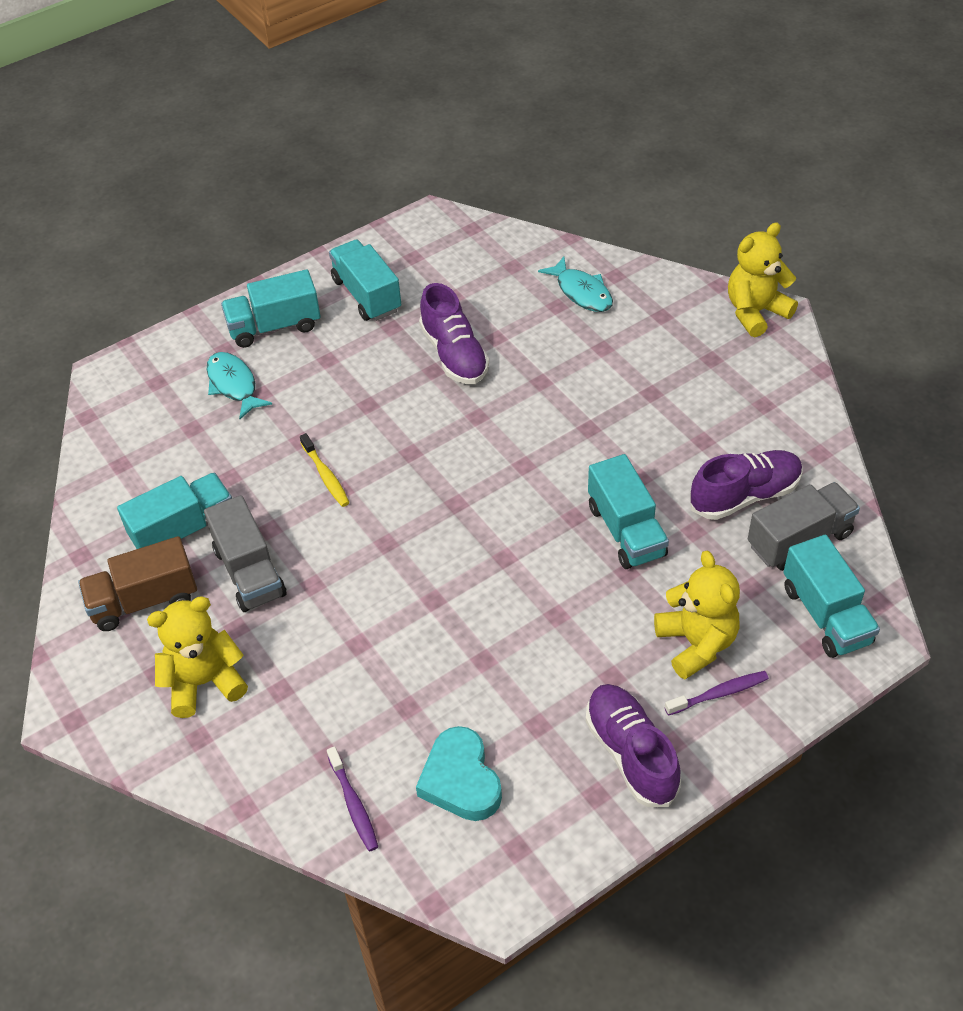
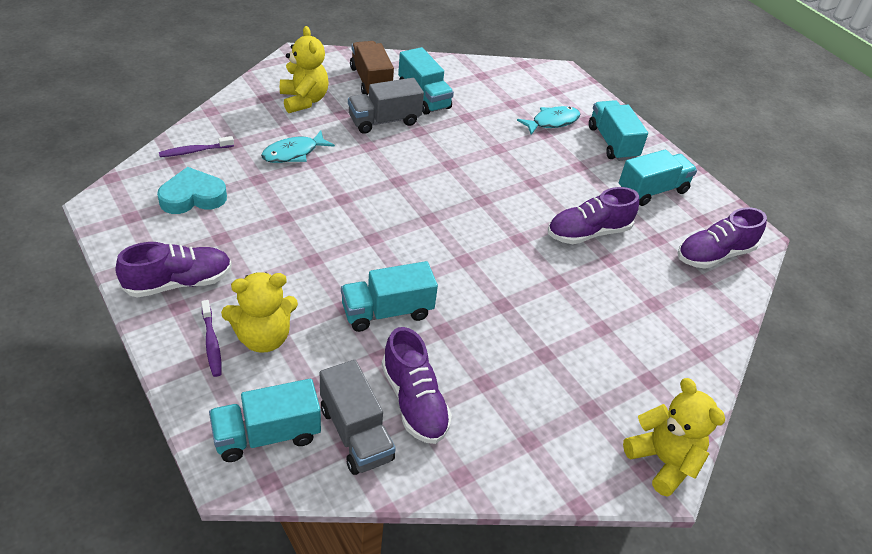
camera: 85 degrees right, 5 degrees down
yellow toothbrush [300,433,350,507] -> none
turquoise fish [538,256,613,312] -> turquoise fish moved to [261,131,335,163]
none -> purple shoe [677,207,767,269]

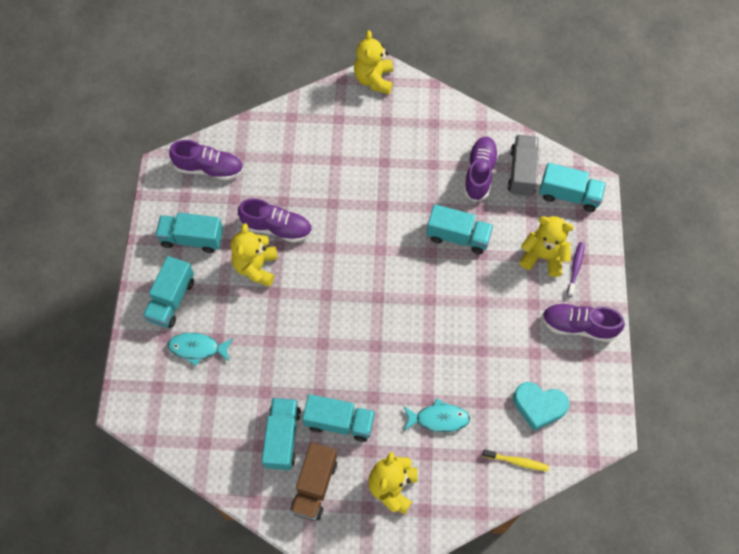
camera: 140 degrees left, 20 degrees up
purple toothbrush [159,136,234,157] -> yellow toothbrush [483,449,549,471]
grey truck [348,78,424,134] -> turquoise truck [302,394,375,442]
none -> yellow teddy bear [231,223,278,287]

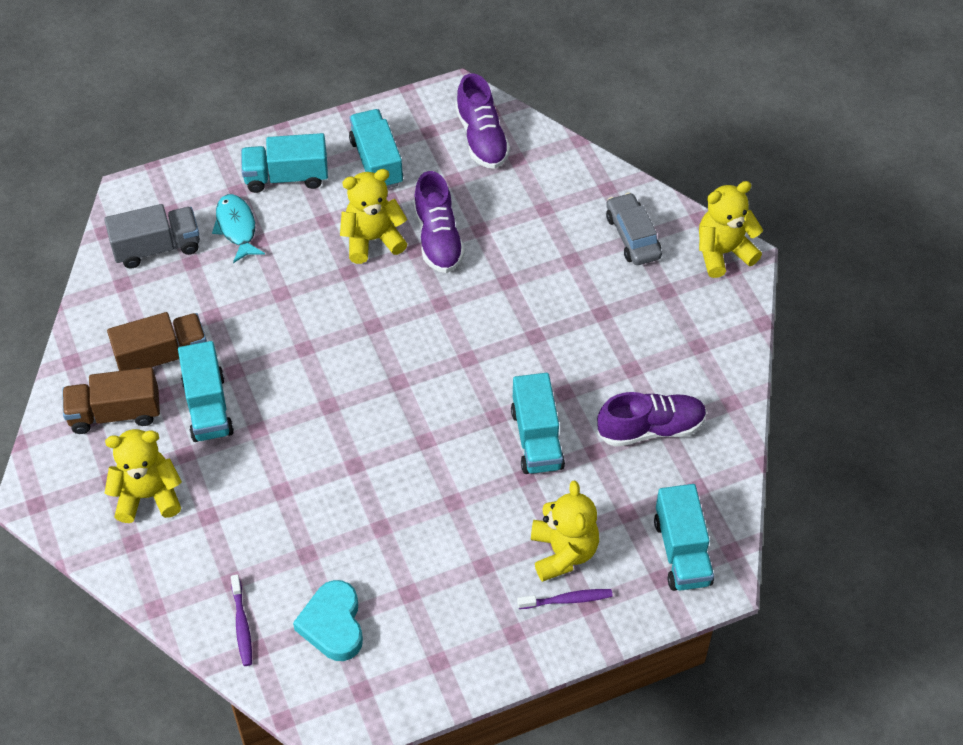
camera: 65 degrees right, 10 degrees down
turquoise truck [262,398,301,470] -> brown truck [107,312,207,371]
turquoise fish [404,398,470,432] -> none
yellow toothbrush [483,449,549,471] -> purple toothbrush [231,574,252,666]
grey truck [507,135,540,197] -> grey truck moved to [104,204,200,269]
purple shoe [542,303,625,342] -> none
none -> grey car [606,193,662,265]

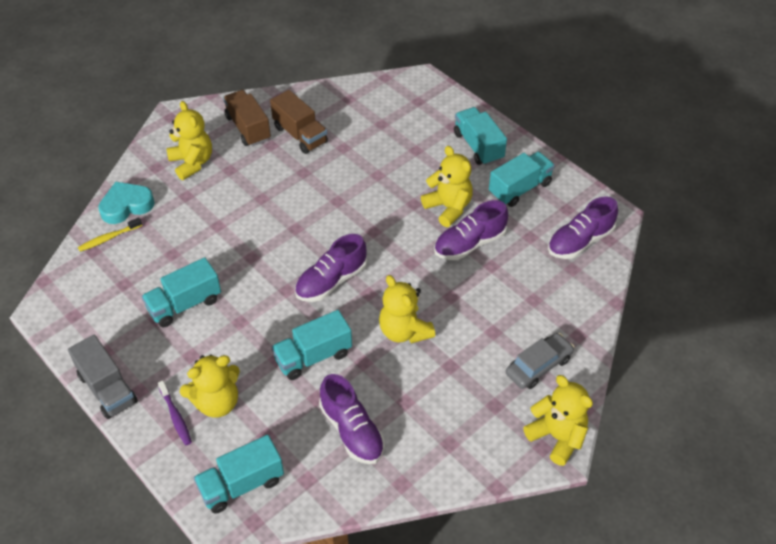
camera: 70 degrees right, 5 degrees down
grey truck [104,204,200,269] -> grey truck moved to [68,335,138,419]
turquoise truck [178,341,234,442] -> turquoise truck moved to [142,257,221,327]
turquoise fish [212,194,265,263] -> none
purple toothbrush [231,574,252,666] -> yellow toothbrush [78,217,142,252]
turquoise heart [293,580,363,661] -> turquoise heart moved to [98,182,155,224]
none -> purple shoe [295,234,367,302]
none -> yellow teddy bear [379,275,435,344]

